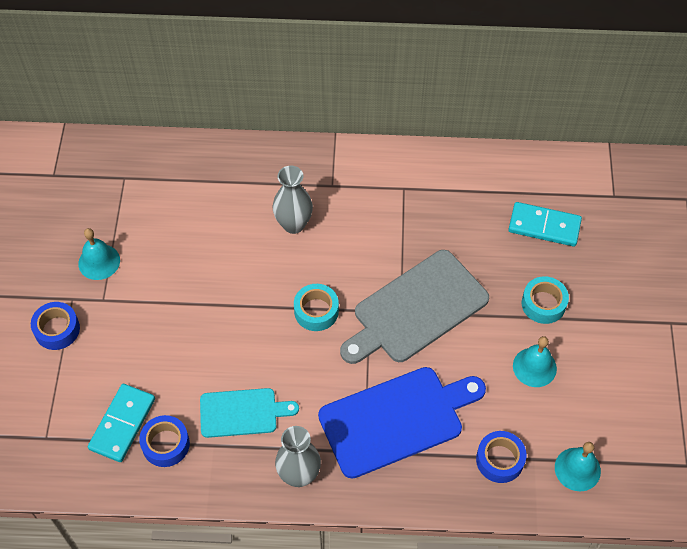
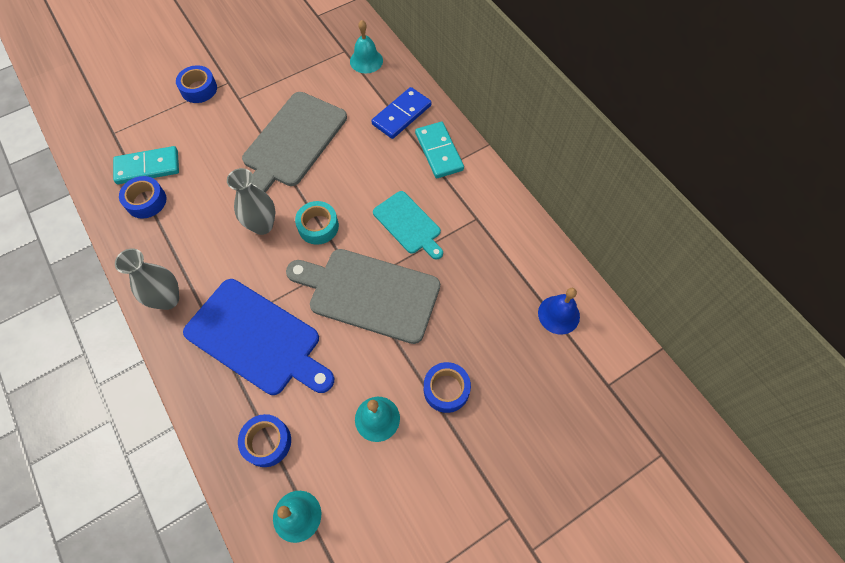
camera: 55 degrees right, 5 degrees up
turquoise bell [78,228,120,280] -> turquoise bell moved to [350,20,383,73]
turquoise cutting board [200,388,299,438] -> turquoise cutting board moved to [373,191,443,259]
grey vase [273,166,313,234] -> grey vase moved to [227,168,275,235]
turquoise domino [508,202,582,247] -> turquoise domino moved to [415,122,464,178]
turquoise tape [522,276,569,324] -> blue tape [424,362,471,413]
none -> grey cutting board [242,92,347,193]
none -> blue domino [371,87,431,139]
none -> blue bell [538,288,580,335]

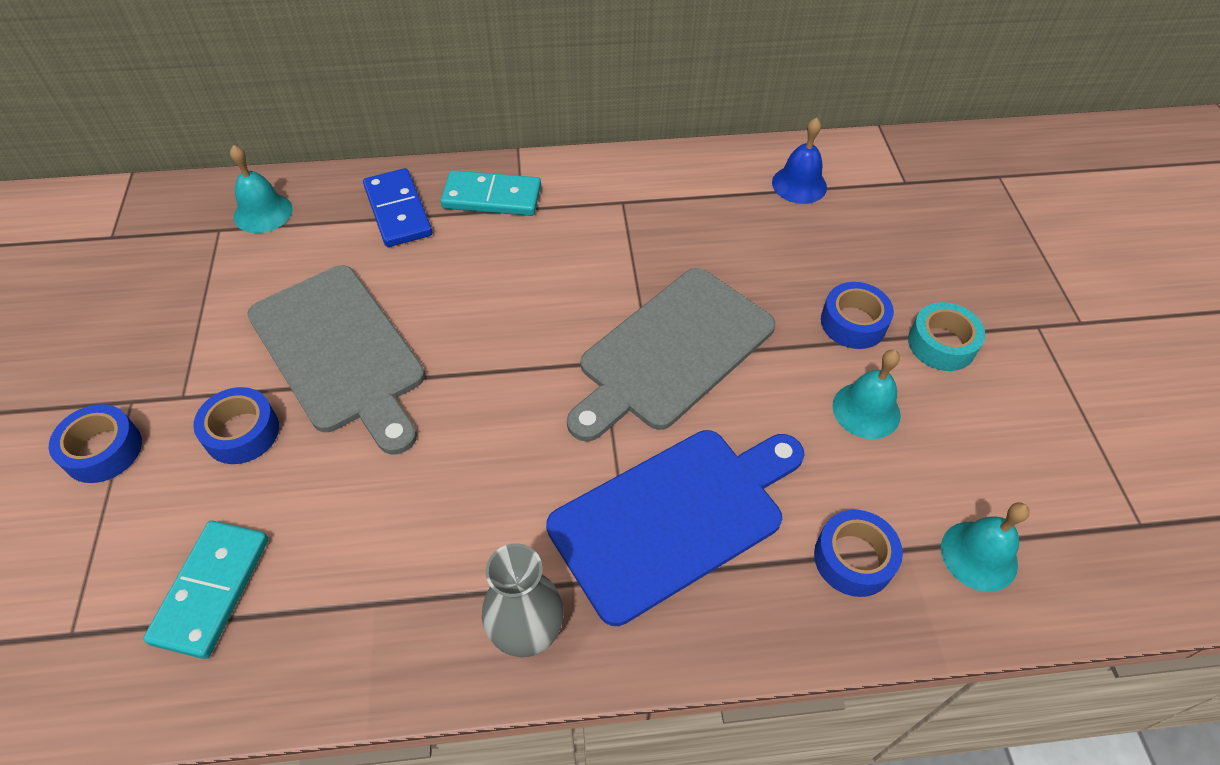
camera: 65 degrees left, 10 degrees down
blue tape [119,176,167,219] -> blue tape moved to [194,387,279,464]
grey vase [227,168,275,235] -> none
turquoise tape [295,201,339,245] -> turquoise tape moved to [908,302,985,371]
turquoise cutting board [373,191,443,259] -> none

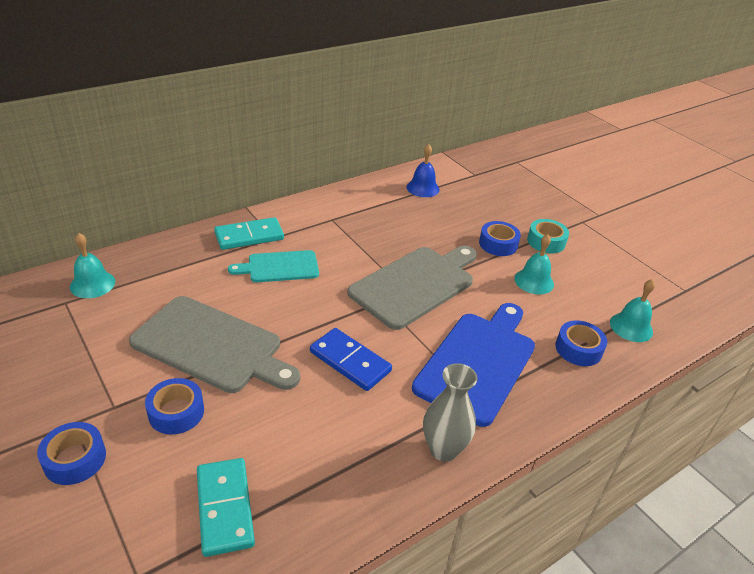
camera: 30 degrees left, 15 degrees down
blue domino [363,168,432,247] -> blue domino moved to [310,328,392,391]
grey cutting board [567,268,776,442] -> grey cutting board turned 150 degrees counterclockwise [347,246,477,330]
none -> turquoise cutting board [228,250,319,282]

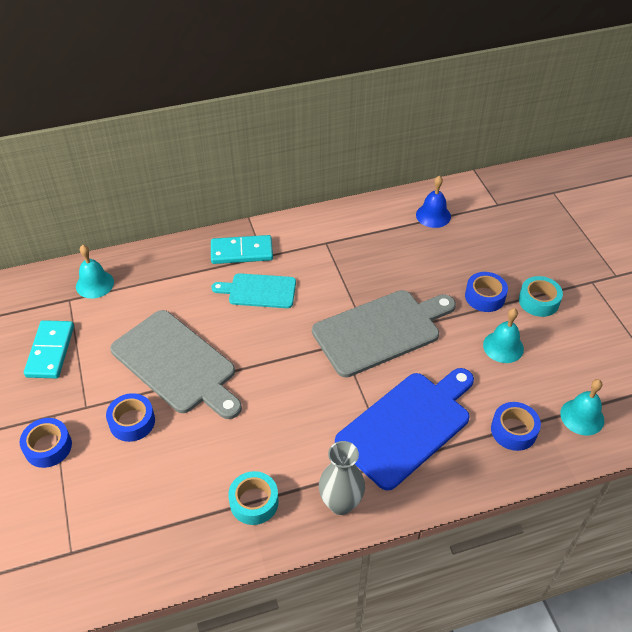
camera: 20 degrees right, 10 degrees up
turquoise domino [197,458,255,557] -> turquoise domino moved to [24,320,74,379]
blue domino [310,328,392,391] -> none
none -> turquoise tape [228,471,279,525]

